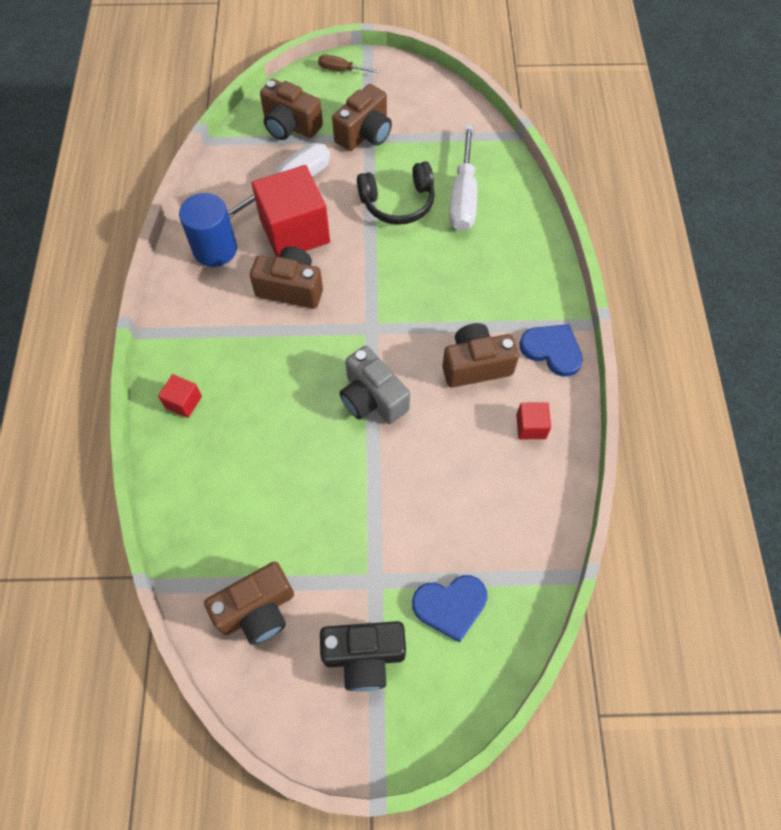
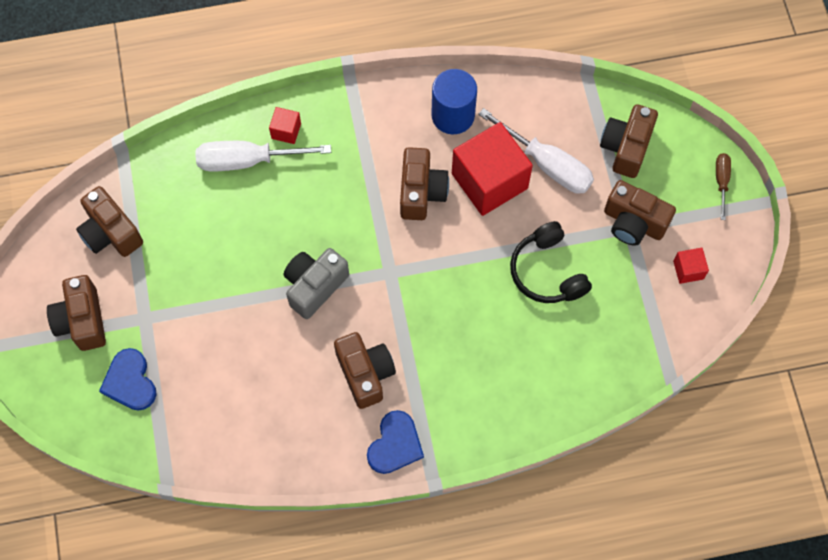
camera: 80 degrees right, 5 degrees up
black camera [320,621,406,692] -> brown camera [47,275,106,351]
white screwdriver [449,125,477,231] -> white screwdriver moved to [195,141,331,172]
red cube [516,402,551,439] -> red cube moved to [673,248,709,284]

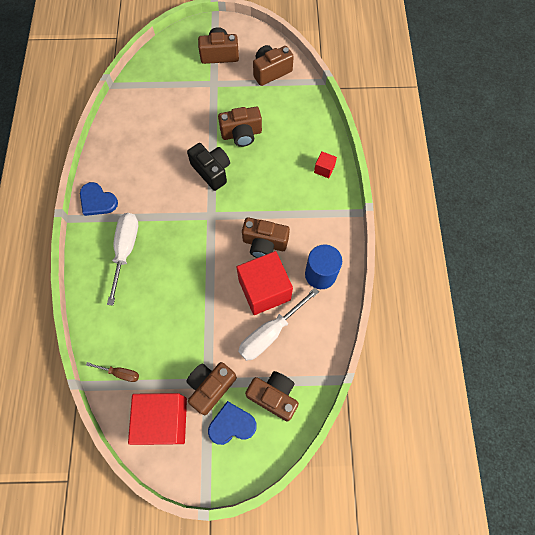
camera: 100 degrees right, 0 degrees up
blue heart [99,348,157,411] -> blue heart moved to [208,401,257,445]
white screwdriver [195,141,331,172] -> white screwdriver moved to [107,213,138,305]
grey camera [284,248,349,319] -> black camera [187,143,230,191]
brown camera [334,332,396,409] -> brown camera moved to [218,107,262,147]
black headphones [510,221,592,303] -> none
red cube [673,248,709,284] -> red cube [128,393,187,445], size x2.27
brown screwdriver [716,153,731,220] -> brown screwdriver moved to [86,362,139,382]

